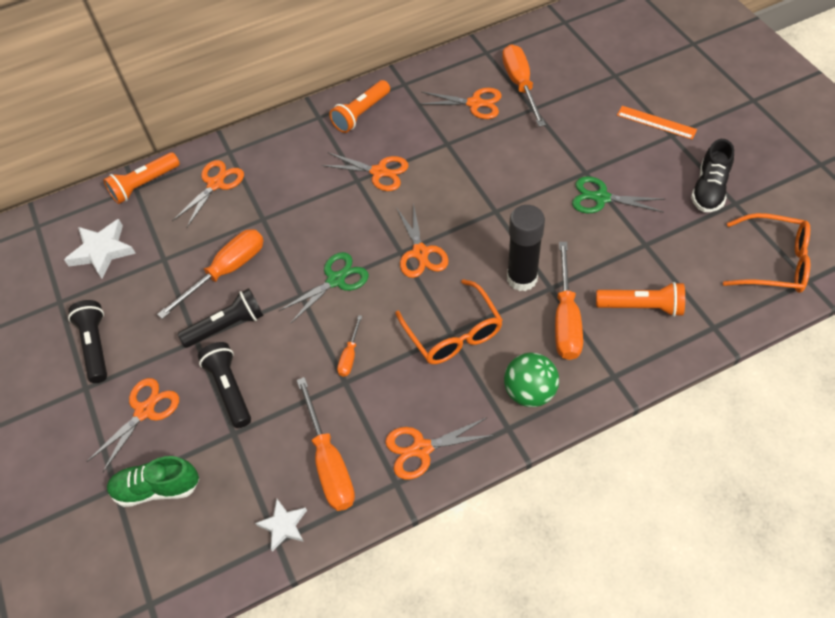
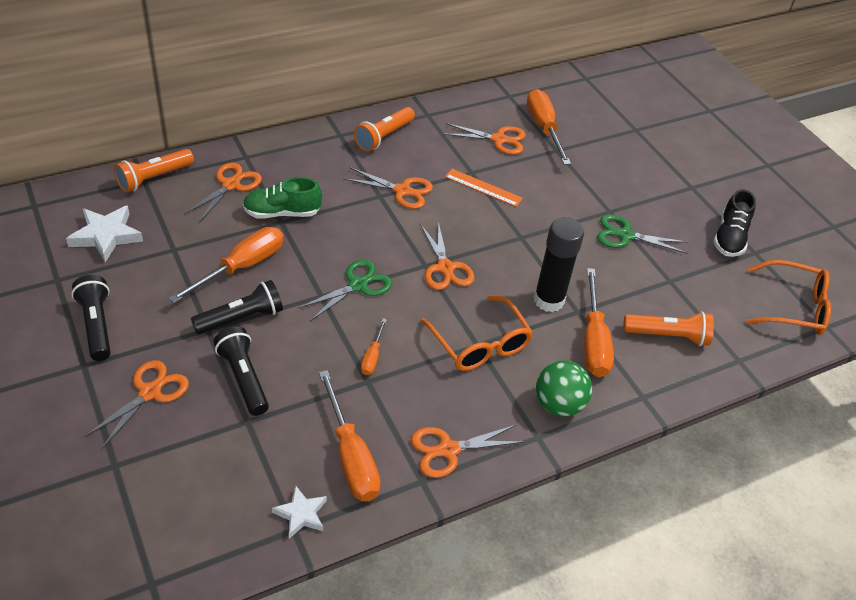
camera: 10 degrees left, 10 degrees down
green shoe [107,456,199,507] -> green shoe moved to [243,177,322,219]
orange ruler [617,106,697,139] -> orange ruler moved to [445,169,523,207]

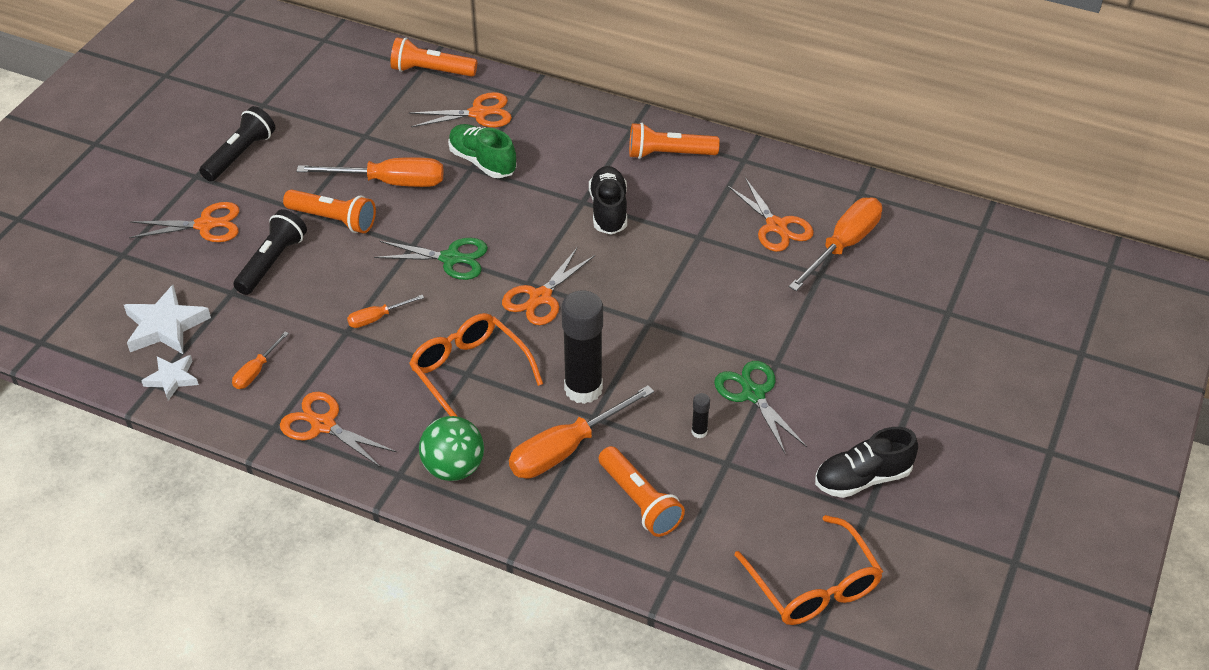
camera: 55 degrees right, 0 degrees up
white star [66,205,143,262] -> white star moved to [124,285,211,354]
black flashlight [191,280,283,334] -> orange flashlight [283,189,376,233]
orange screwdriver [319,370,381,501] -> orange screwdriver [232,332,289,389], size x0.50
orange scissors [343,167,433,209] -> black shoe [589,166,627,235]
orange glasses [420,295,533,371] -> orange glasses turned 120 degrees clockwise [409,313,543,417]
orange ruler [445,169,523,207] -> none
none -> black glue stick [691,393,710,438]

